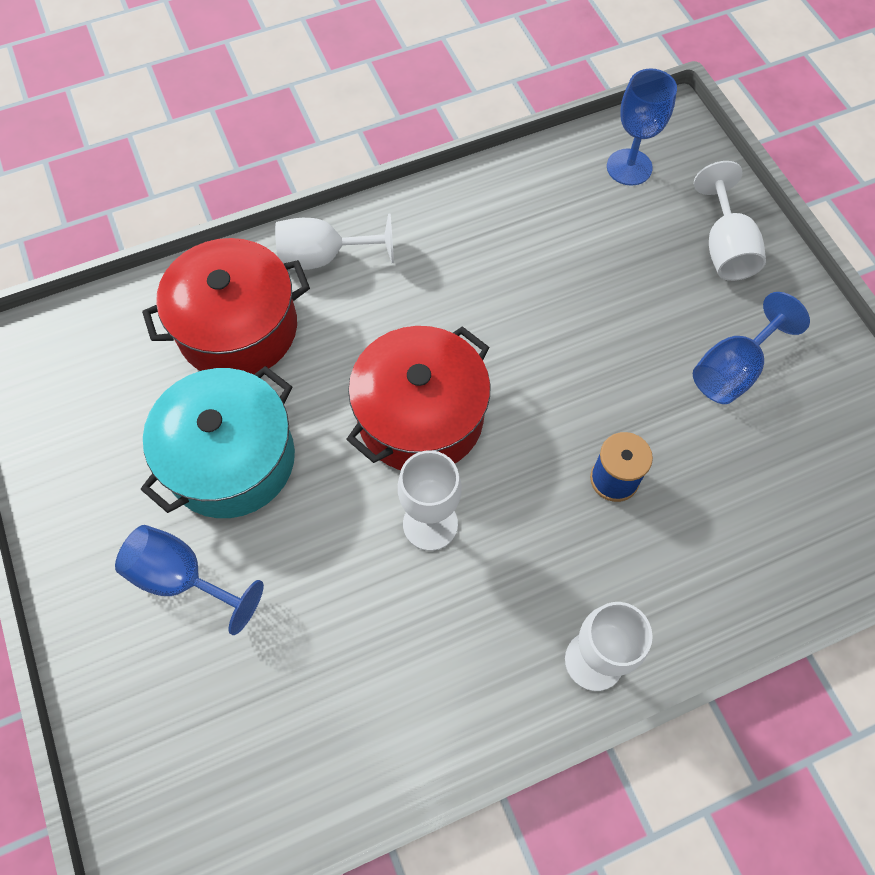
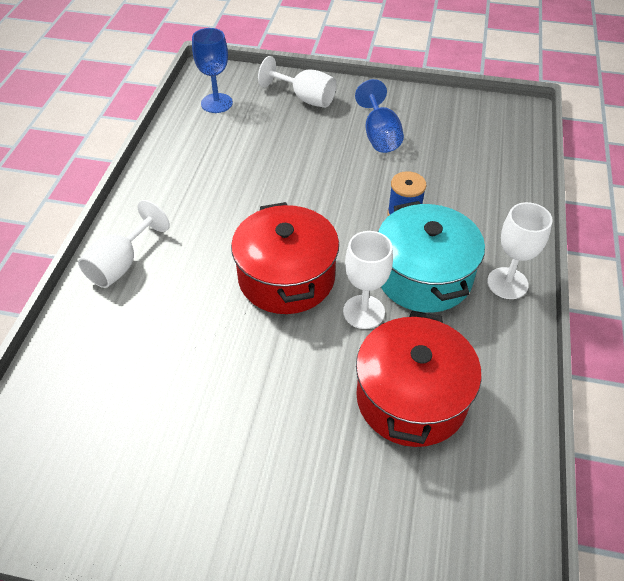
camera: 55 degrees left, 15 degrees down
blue goblet [115,525,264,635] -> none
turquoise pot [141,366,295,518] -> turquoise pot moved to [378,201,485,313]
red pot [142,238,310,374] -> red pot moved to [356,311,481,447]

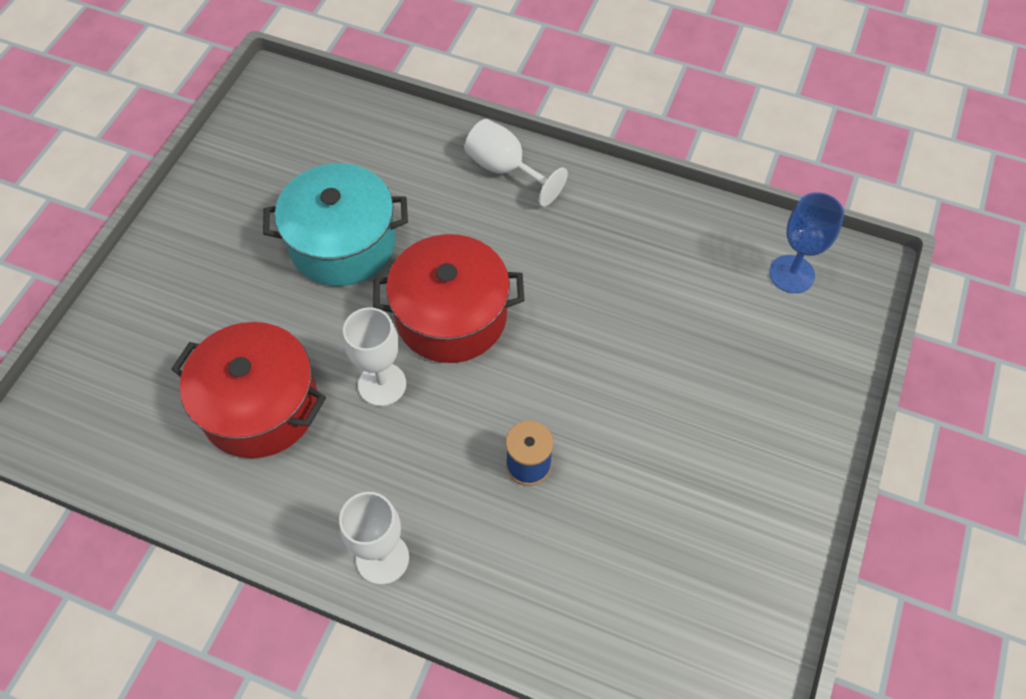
camera: 100 degrees right, 10 degrees up
white goblet [258,56,337,108] -> none
blue goblet [355,79,404,153] -> none
turquoise pot [378,201,485,313] -> turquoise pot moved to [263,163,408,286]

